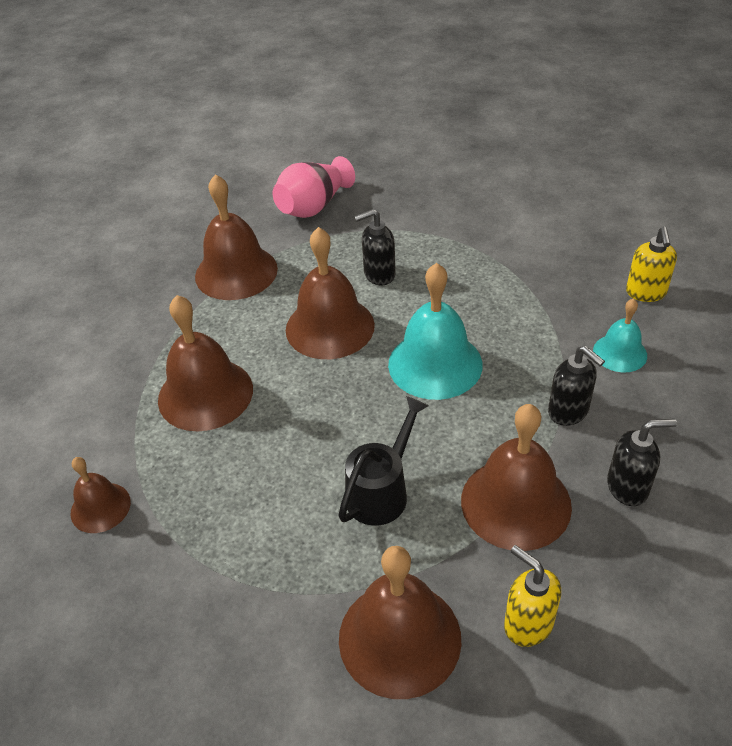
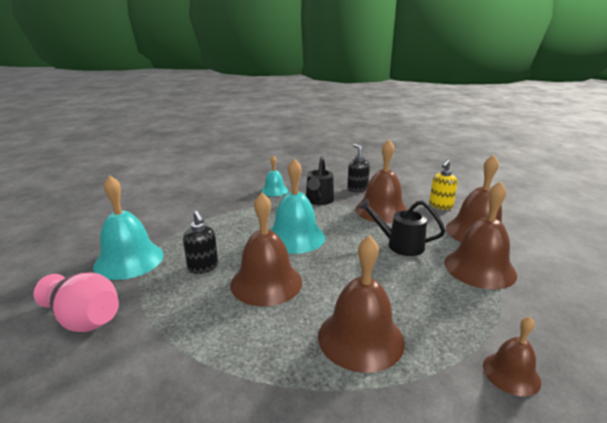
camera: 105 degrees left, 20 degrees down
brown bell [195,174,278,300] -> brown bell moved to [444,181,517,289]
black soap dispenser [548,346,605,426] -> black watering can [306,156,334,205]
yellow soap dispenser [626,227,677,302] -> none
none -> turquoise bell [93,175,164,280]

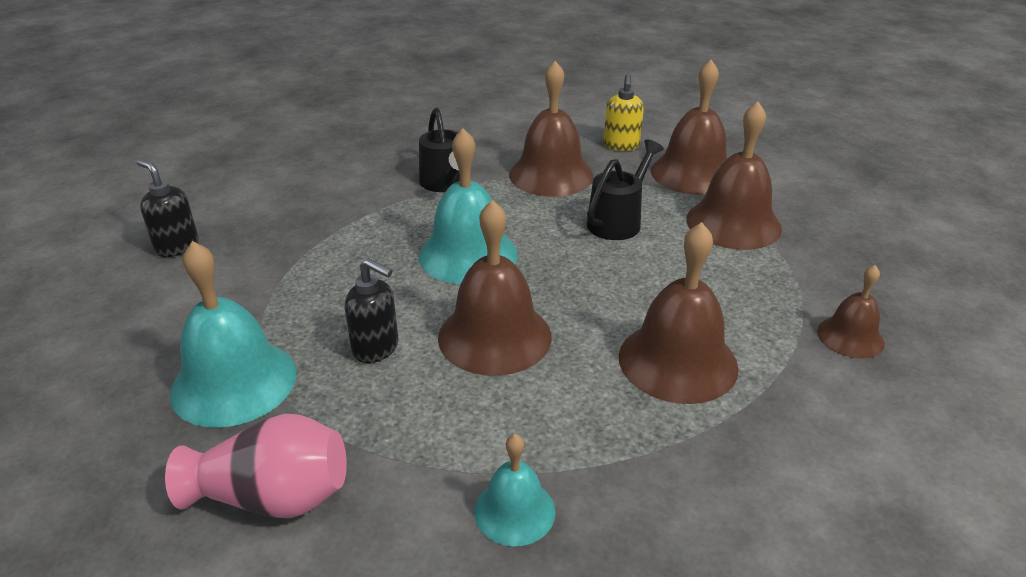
camera: 30 degrees left, 10 degrees up
turquoise bell [261,155,288,196] -> turquoise bell moved to [474,434,555,546]
black soap dispenser [347,144,370,192] -> black soap dispenser moved to [137,159,199,257]
black watering can [358,198,445,256] -> black watering can turned 135 degrees clockwise [587,139,664,240]

